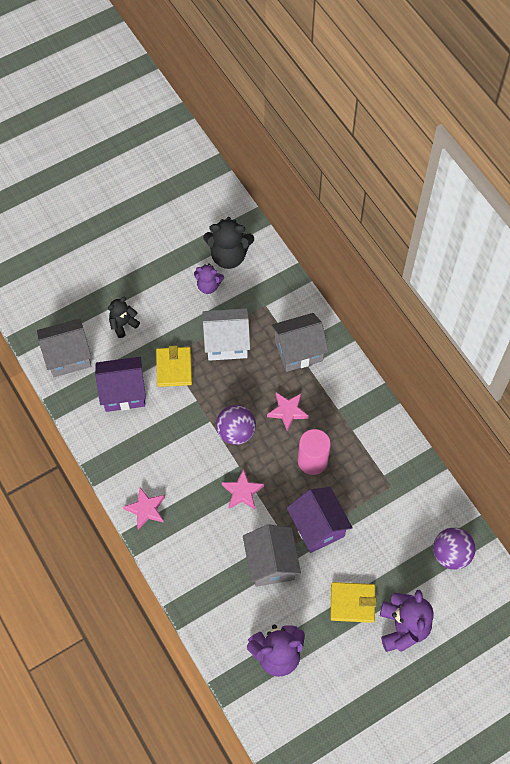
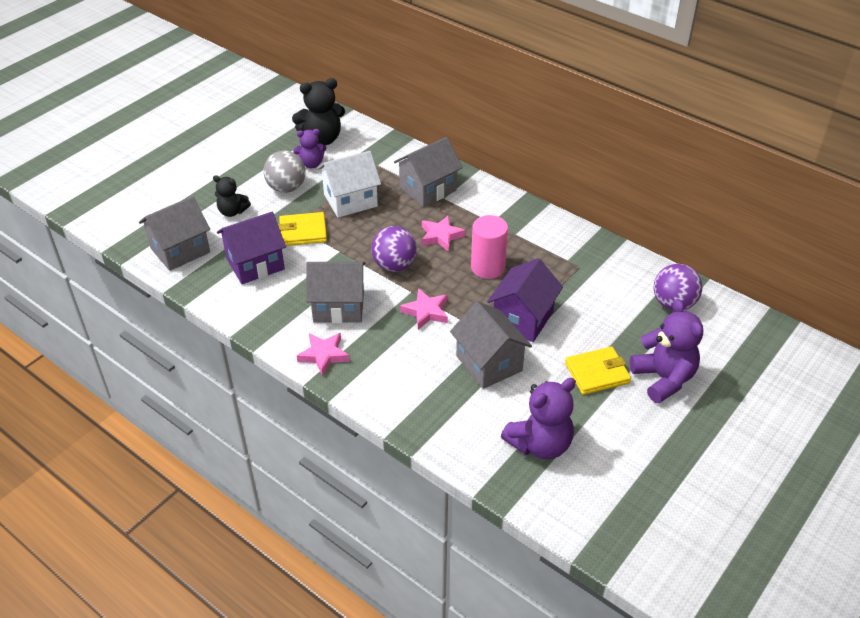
camera: 20 degrees left, 20 degrees down
black teddy bear [108,297,140,338] -> black teddy bear turned 105 degrees counterclockwise [213,175,251,217]
yellow wallet [156,346,192,387] -> yellow wallet turned 75 degrees counterclockwise [278,212,327,246]
purple house [287,487,353,553] -> purple house turned 75 degrees clockwise [487,258,563,342]
none -> grey ball [263,151,306,193]
none -> grey house [306,262,366,323]

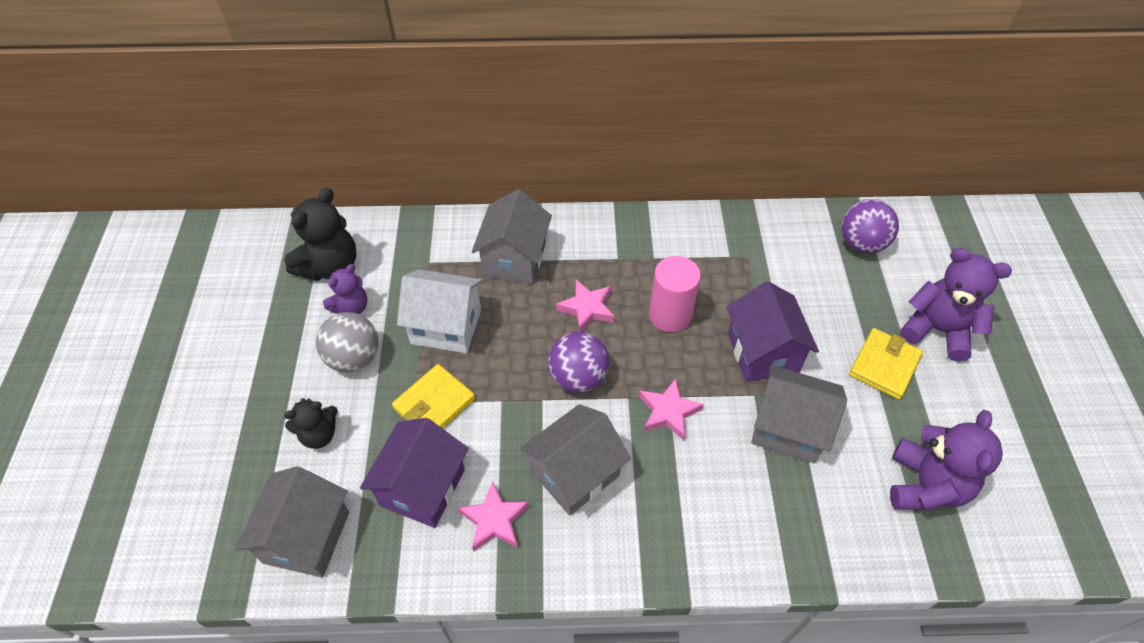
camera: 40 degrees left, 10 degrees up
pink star [297,333,350,376] -> pink star moved to [458,481,529,552]
white house [317,151,381,217] -> white house turned 75 degrees clockwise [397,269,483,353]

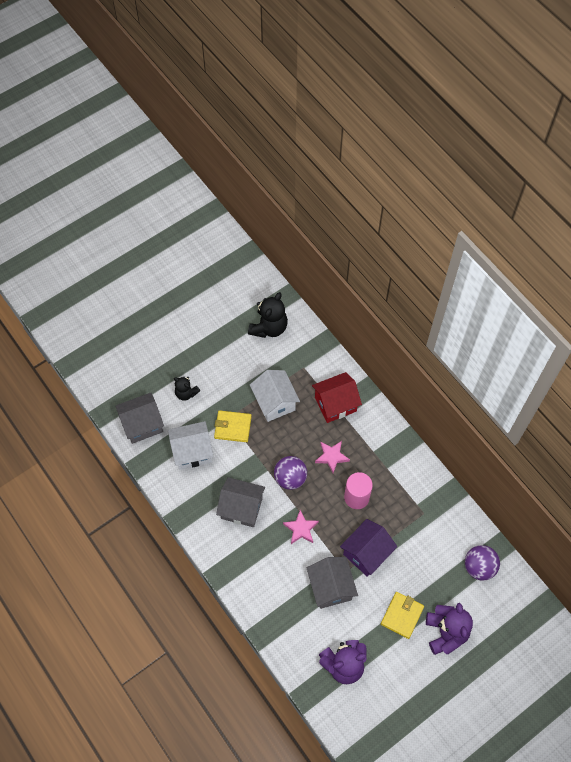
camera: 55 degrees right, 10 degrees up
black teddy bear [284,188,356,281] -> black teddy bear turned 60 degrees counterclockwise [248,292,288,338]
grey ball [316,312,378,372] -> none
purple teddy bear [323,264,368,314] -> none
purple house [360,418,469,528] -> white house [168,421,214,470]
pink star [458,481,529,552] -> none
grey house [472,189,552,285] -> red house [312,372,362,423]
yellow wallet [849,328,923,400] -> yellow wallet turned 60 degrees counterclockwise [381,592,424,639]

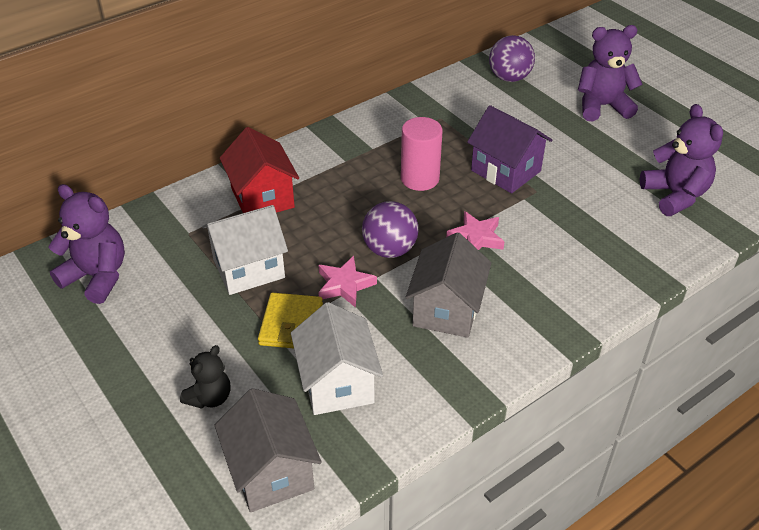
camera: 90 degrees left, 20 degrees down
black teddy bear [248,292,288,338] -> purple teddy bear [48,184,125,304]
grey house [307,557,358,609] -> none
pink star [315,441,350,473] -> pink star moved to [318,256,377,308]
yellow wallet [381,592,424,639] -> none

